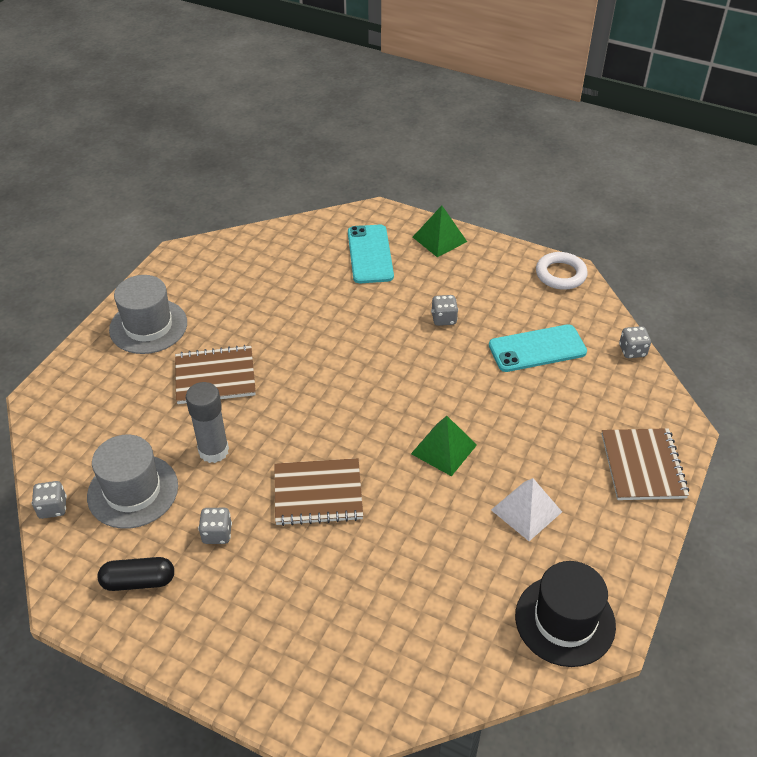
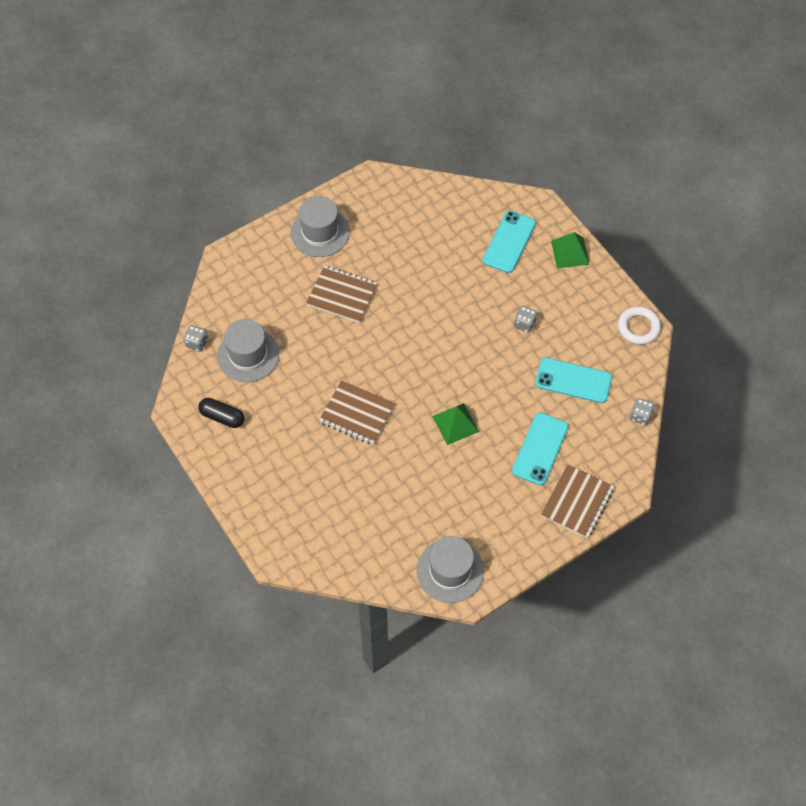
camera: 30 degrees right, 15 degrees up
grey glue stick [186,382,229,463] -> none
grey dice [198,508,232,544] -> none
white pyramid [491,478,562,541] -> none
black hat [515,561,616,667] -> grey hat [417,536,484,603]
none -> turquoise phone [512,412,569,485]

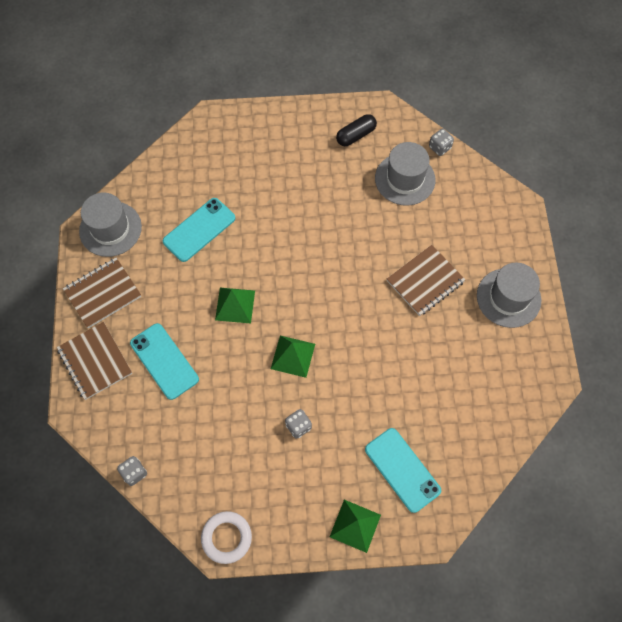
camera: 120 degrees right, 5 degrees up
brown notebook [319,380,395,445] -> brown notebook moved to [63,258,141,328]
turquoise phone [535,358,612,403] -> turquoise phone moved to [163,198,236,262]
none -> green pyramid [271,336,315,378]

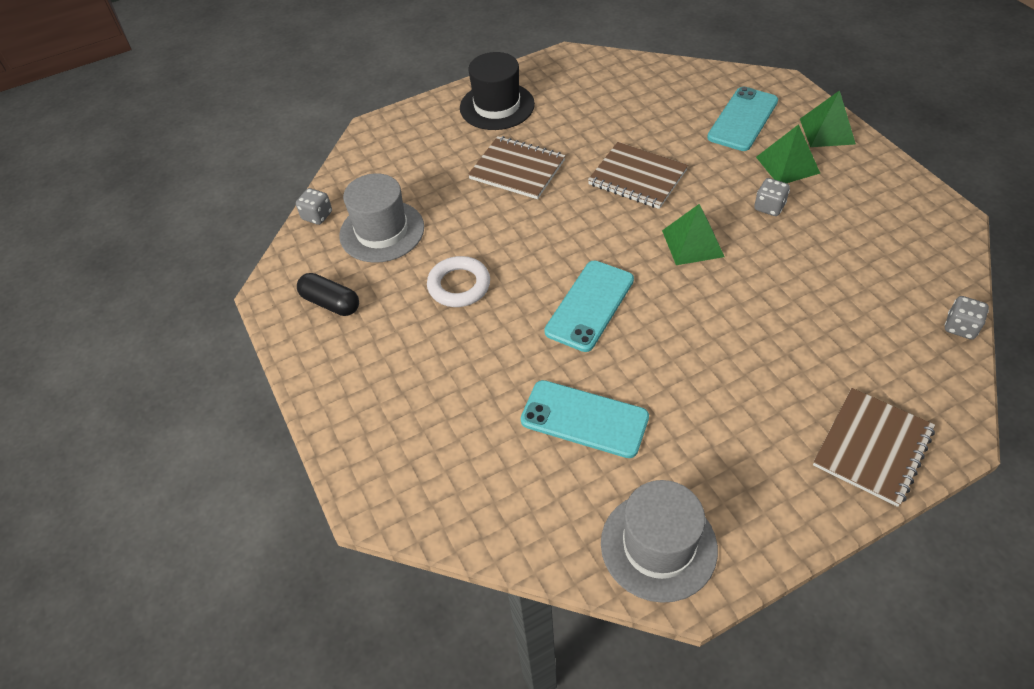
camera: 110 degrees left, 15 degrees down
brown notebook [63,258,141,328] -> brown notebook moved to [588,142,688,209]
turquoise phone [130,323,199,400] -> turquoise phone moved to [544,261,634,352]
white ring [201,511,252,564] -> white ring moved to [427,256,490,307]
green pyramid [215,288,255,324] -> green pyramid moved to [756,124,820,183]
grey hat [477,263,541,328] -> black hat [460,52,535,130]

